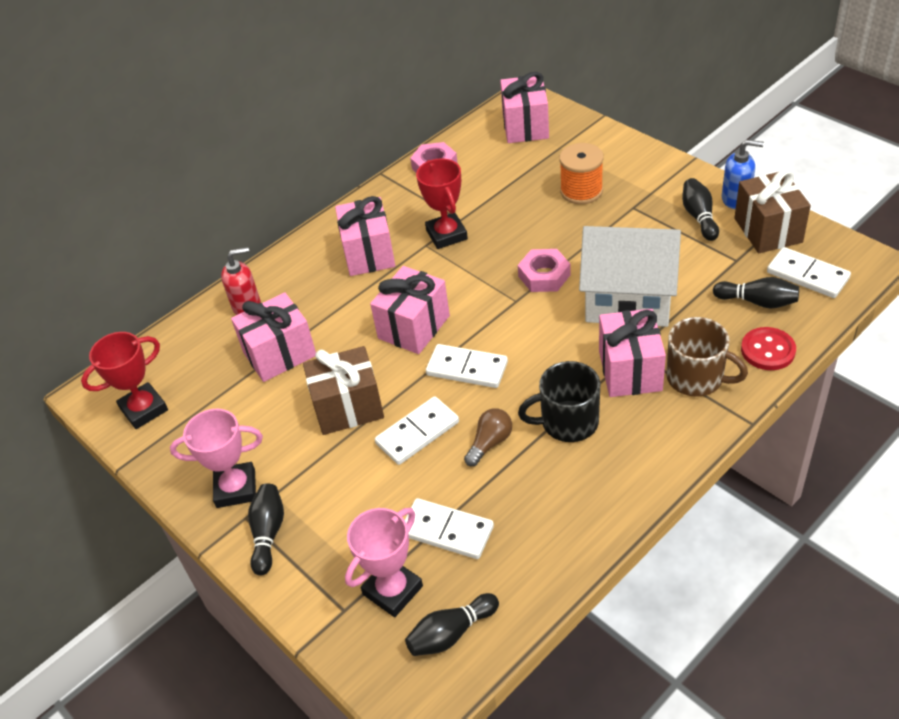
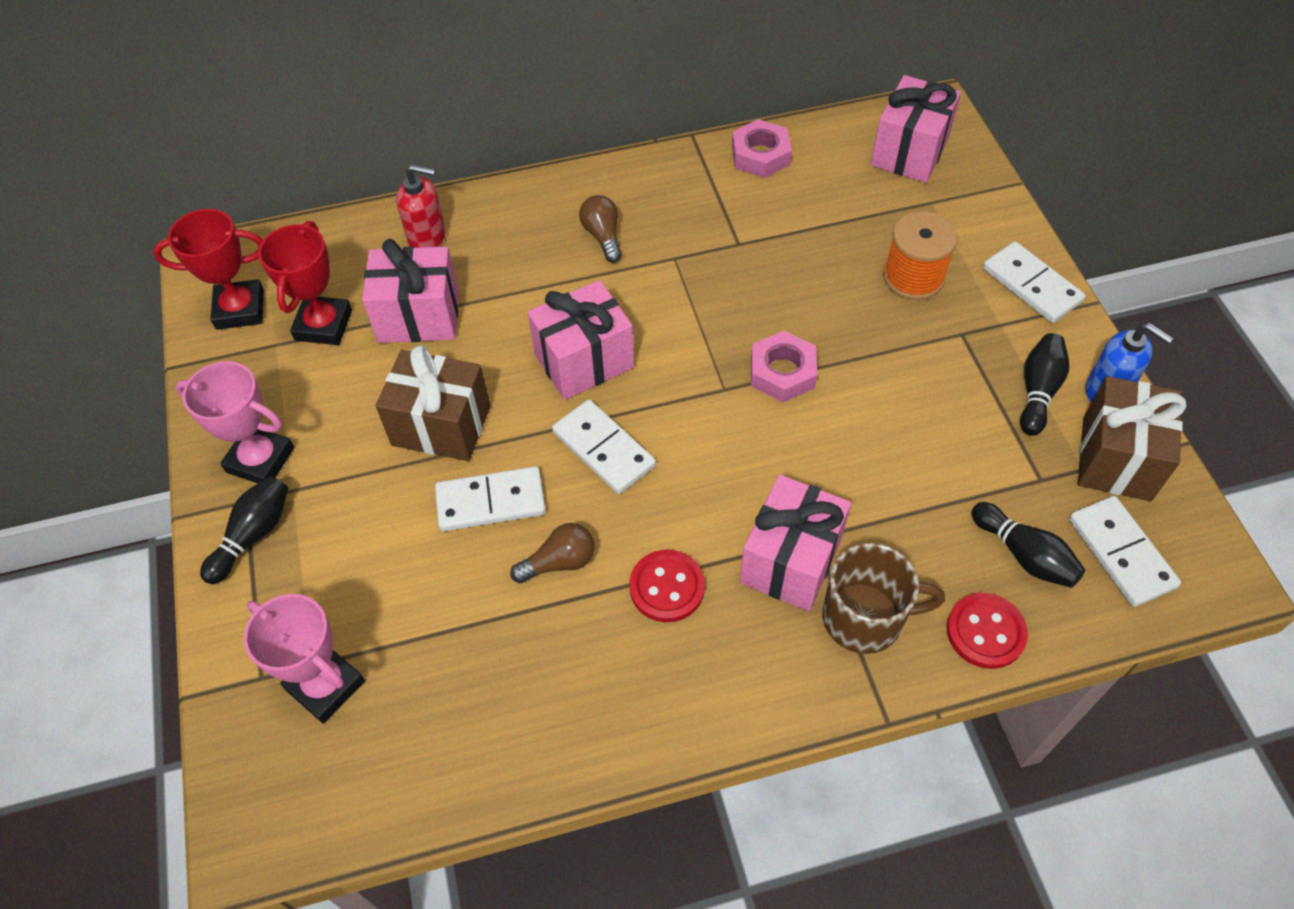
camera: 25 degrees right, 10 degrees up
pink gift [335,196,395,276] -> brown light bulb [579,195,622,263]
pink trophy [345,508,423,617] -> pink trophy turned 60 degrees clockwise [244,594,365,723]
white domino [405,498,494,559] -> white domino moved to [983,241,1085,323]
black bowling pin [405,593,499,656] -> none
red trophy [416,158,468,249] -> red trophy moved to [258,221,352,345]
black mug [518,361,601,442] -> red button [629,550,705,622]
white house [579,226,681,327] -> none
brown mug [666,317,748,397] -> brown mug turned 60 degrees counterclockwise [822,543,945,654]

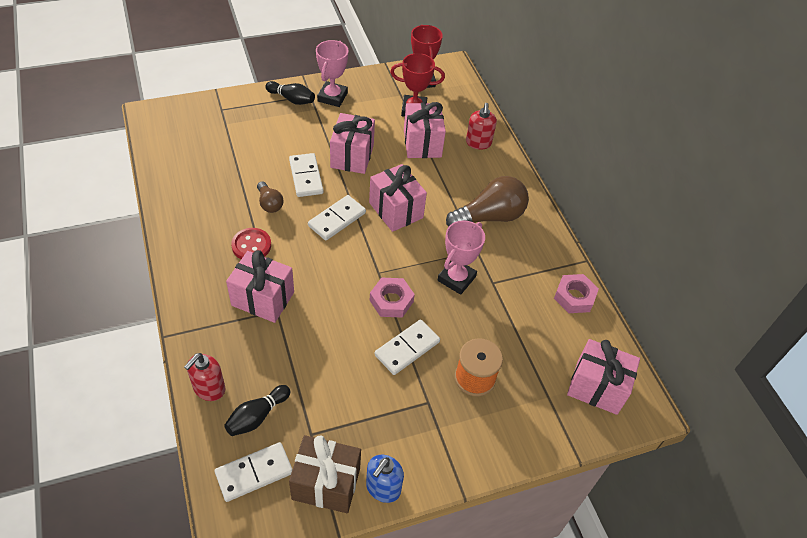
camera: 80 degrees right, 5 degrees down
pink trophy [244,594,365,723] -> pink trophy moved to [438,220,485,295]
brown gift [376,345,491,461] -> pink gift [330,113,375,174]
brown light bulb [579,195,622,263] -> brown light bulb [446,176,529,226], size x1.93
brown mug [822,543,945,654] -> none
red button [947,593,1028,669] -> red soap dispenser [184,353,225,401]
white domino [983,241,1085,323] -> white domino moved to [374,320,440,375]
black bowling pin [1020,333,1069,436] -> none

